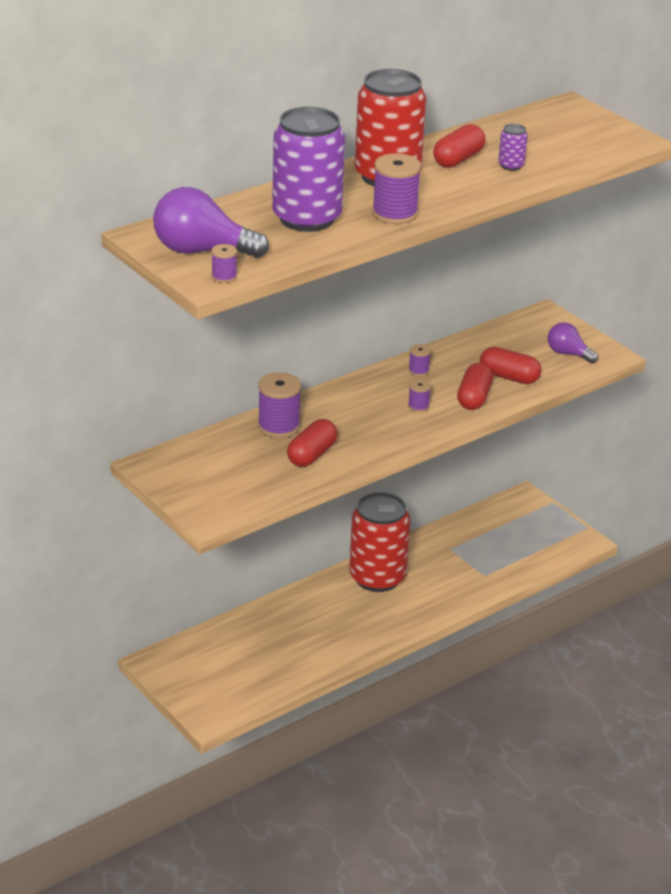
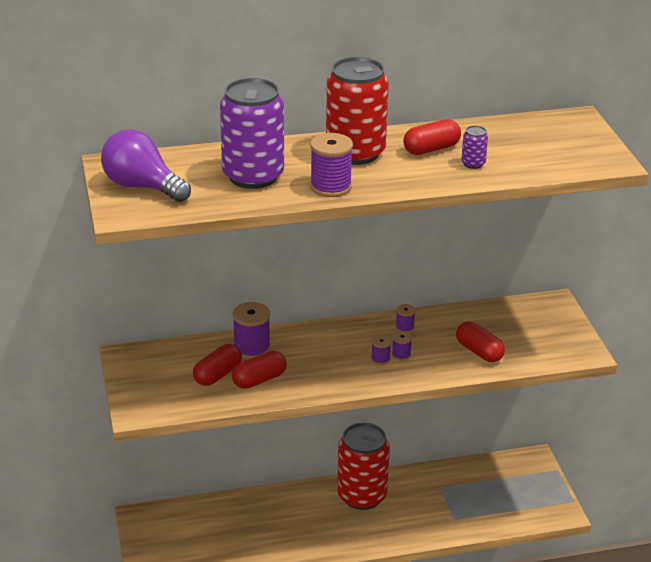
camera: 25 degrees right, 0 degrees up
purple spool [211,244,237,283] -> purple spool moved to [392,331,412,361]
red capsule [457,363,493,410] -> red capsule moved to [193,344,242,386]
purple light bulb [548,322,598,363] -> none

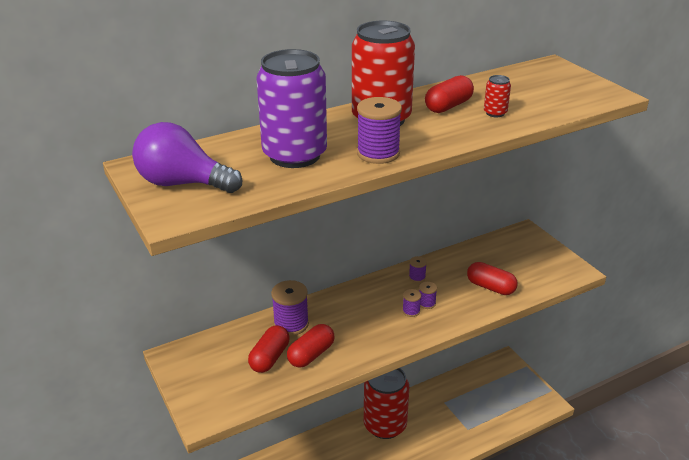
camera: 15 degrees left, 0 degrees up
purple can [461,126,488,169] -> red can [484,75,511,117]

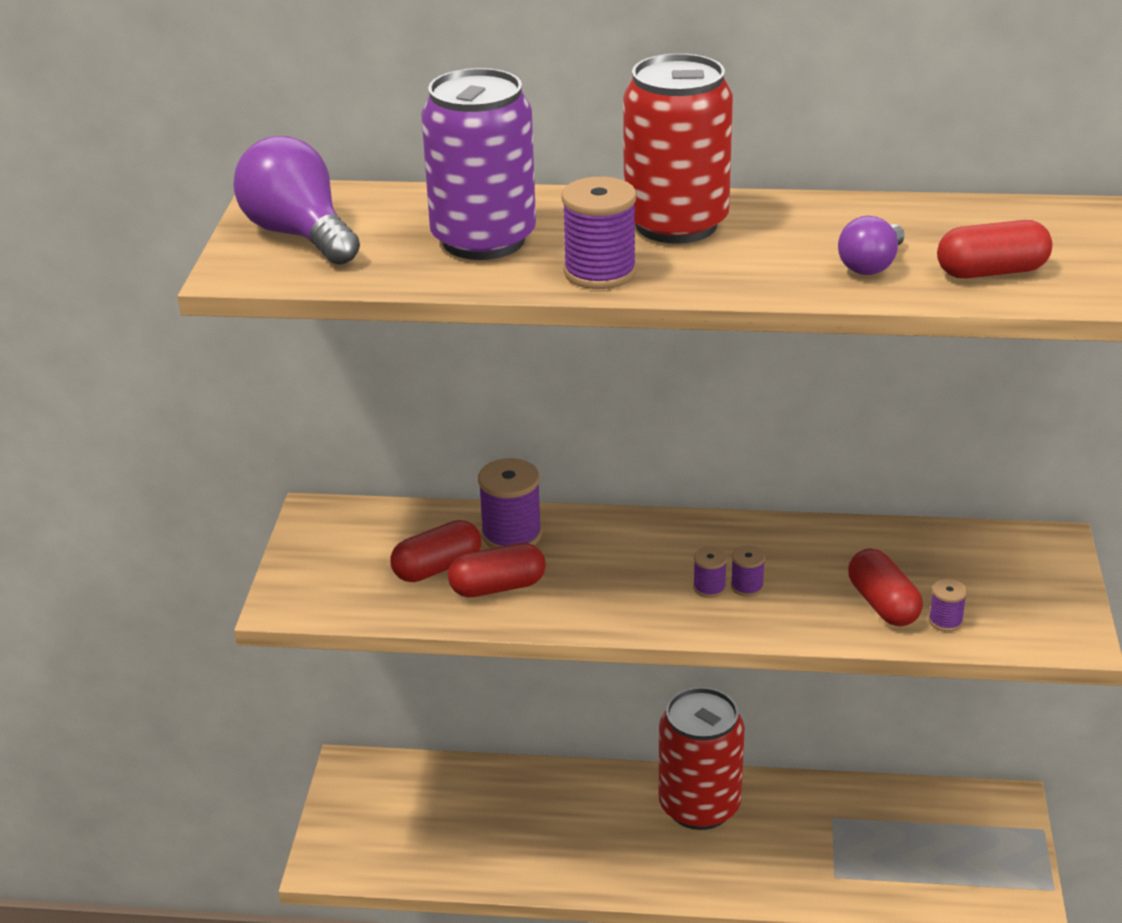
camera: 35 degrees right, 0 degrees up
purple spool [409,256,427,283] -> purple spool moved to [929,579,967,632]
red capsule [425,75,474,113] -> red capsule moved to [937,220,1052,278]
red can [484,75,511,117] -> purple light bulb [838,216,905,275]

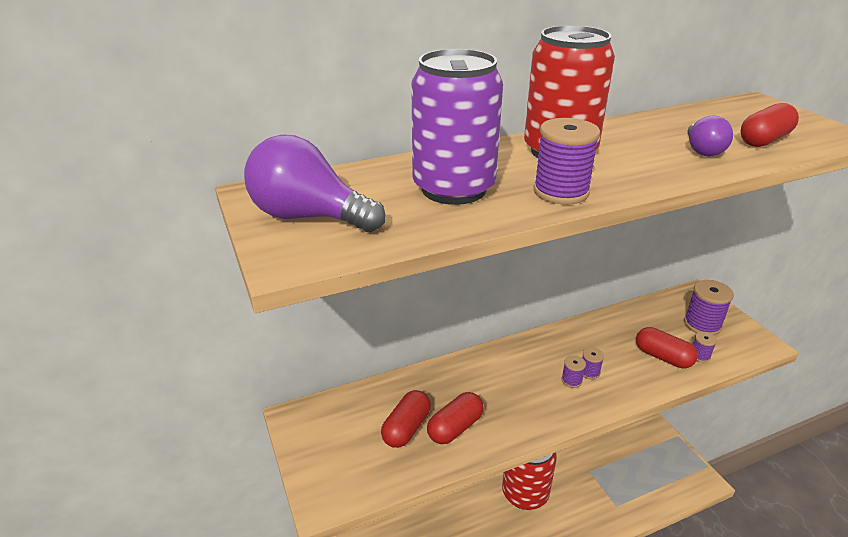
camera: 30 degrees left, 0 degrees up
purple spool [478,458,542,548] -> purple spool moved to [684,280,734,335]

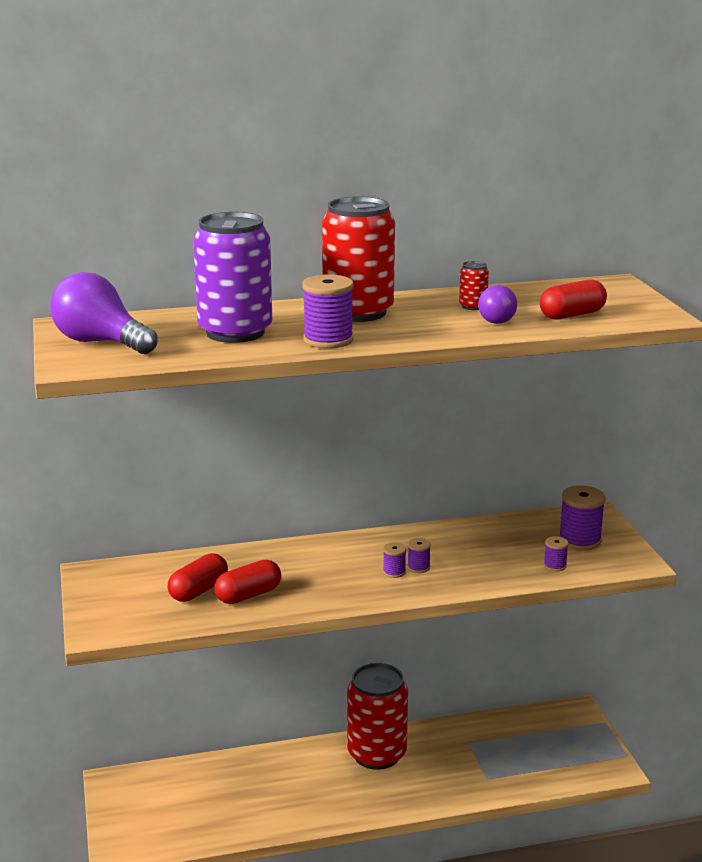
camera: 10 degrees right, 10 degrees down
red capsule [636,327,698,368] -> none
none -> red can [459,261,489,310]

